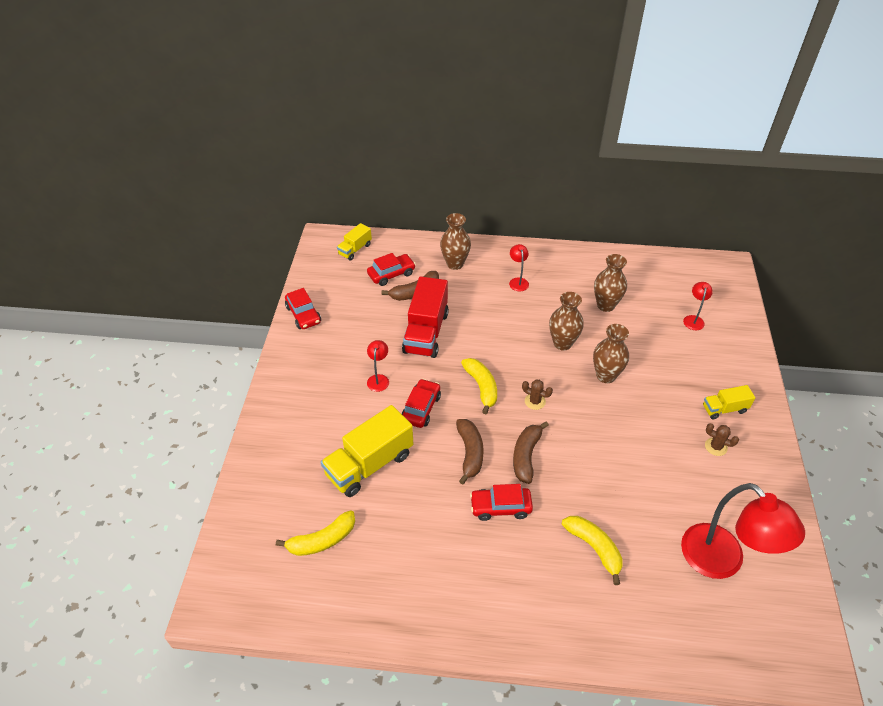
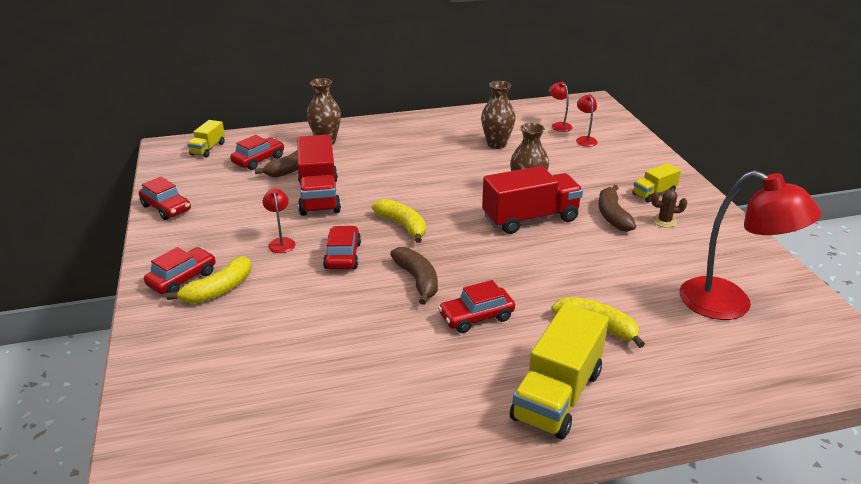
camera: 20 degrees left, 15 degrees down
yellow banana [276,510,355,556] -> yellow banana moved to [166,256,251,303]
yellow truck [321,405,413,497] -> yellow truck moved to [510,303,609,439]
red lamp [509,244,529,291] -> red lamp moved to [549,82,572,132]
brown banana [513,422,549,484] -> brown banana moved to [598,185,636,232]
brown cactus [522,379,553,410] -> none
brown vase [549,292,584,351] -> none
none -> red car [144,247,216,294]
none -> red truck [482,166,583,234]

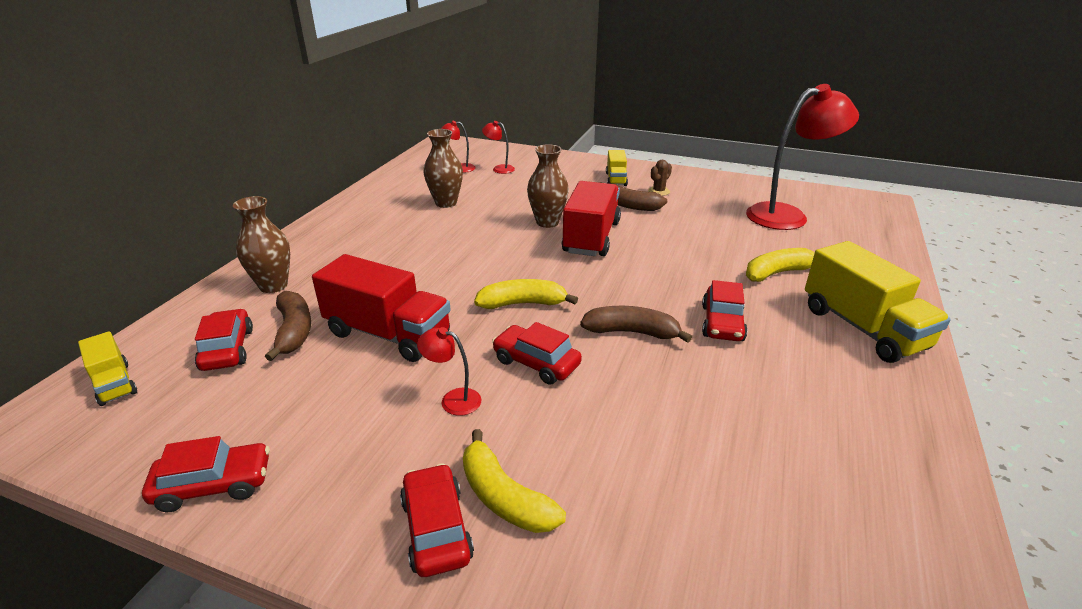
camera: 55 degrees left, 0 degrees up
yellow banana [166,256,251,303] -> yellow banana turned 150 degrees clockwise [463,429,566,533]

